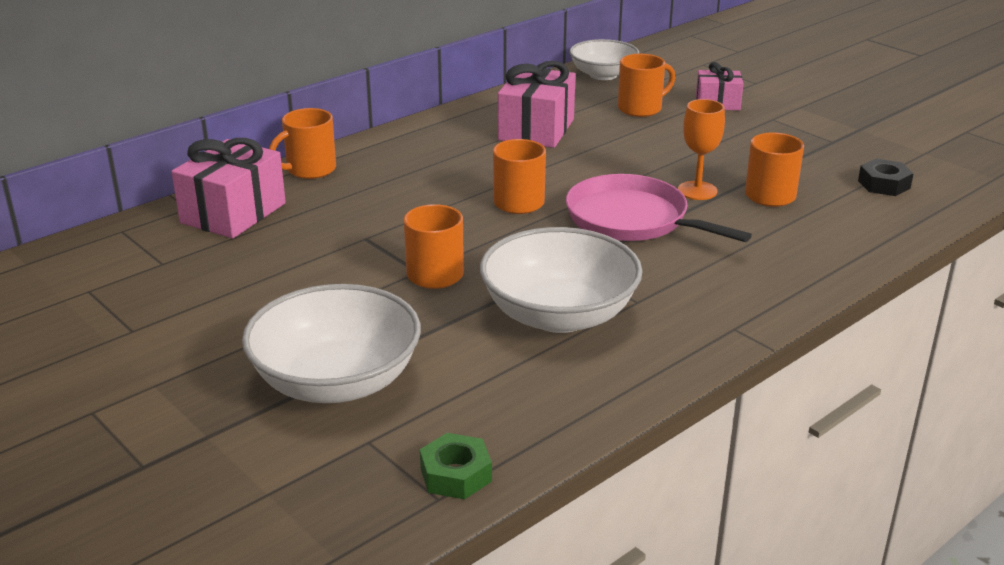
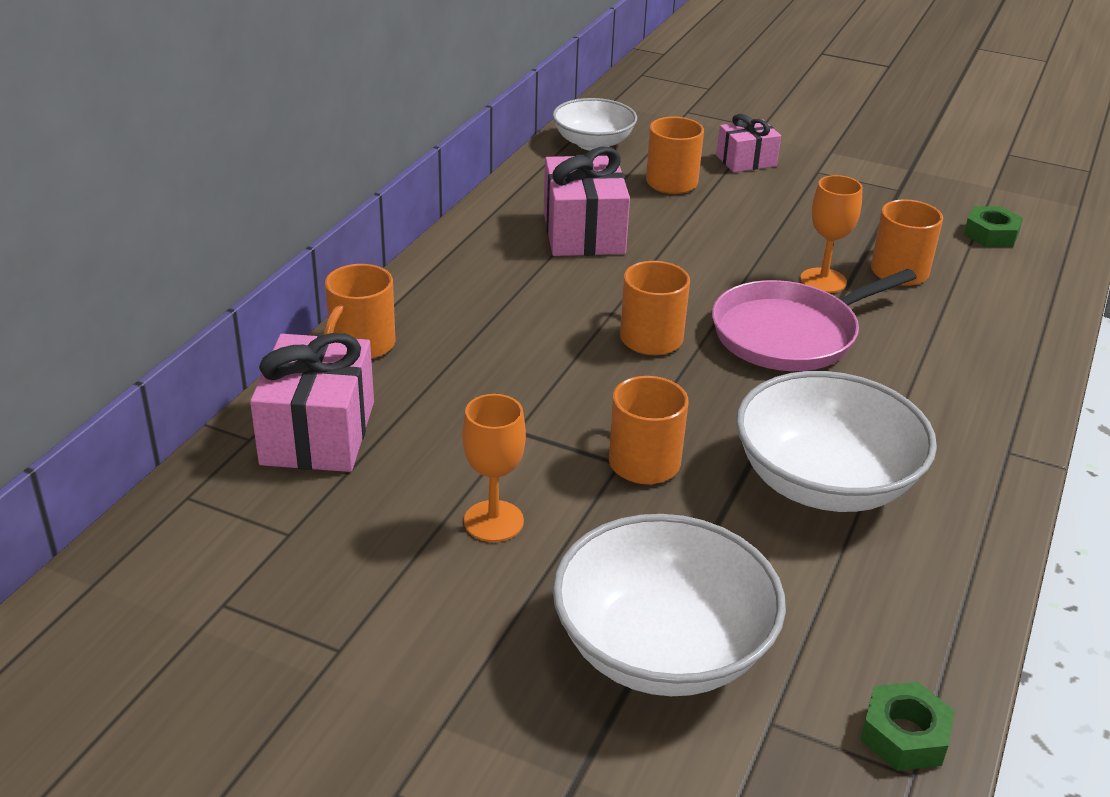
camera: 25 degrees left, 5 degrees up
pink pan [566,174,752,242] -> pink pan turned 45 degrees counterclockwise [712,269,917,371]
black nut [858,159,914,196] -> green nut [964,206,1023,247]
none -> orange goblet [462,394,526,542]

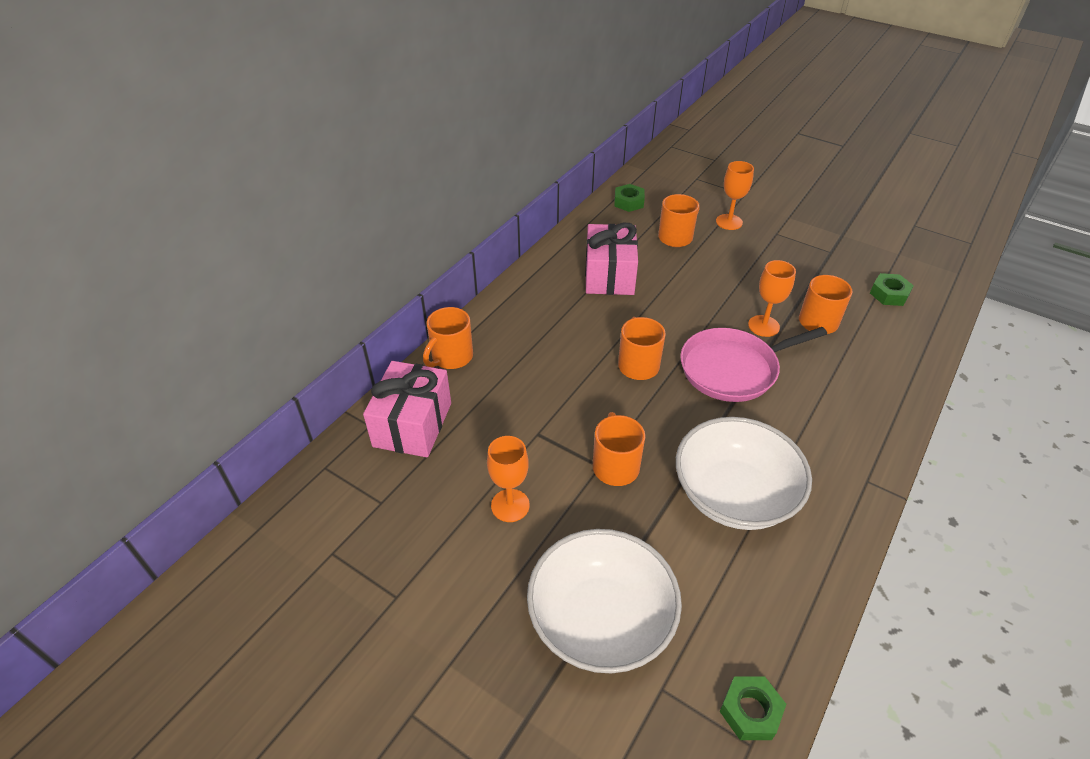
camera: 10 degrees right, 10 degrees up
white bowl [553,98,637,151] -> green nut [614,184,645,212]
pink gift [716,114,781,172] -> orange goblet [716,161,754,230]

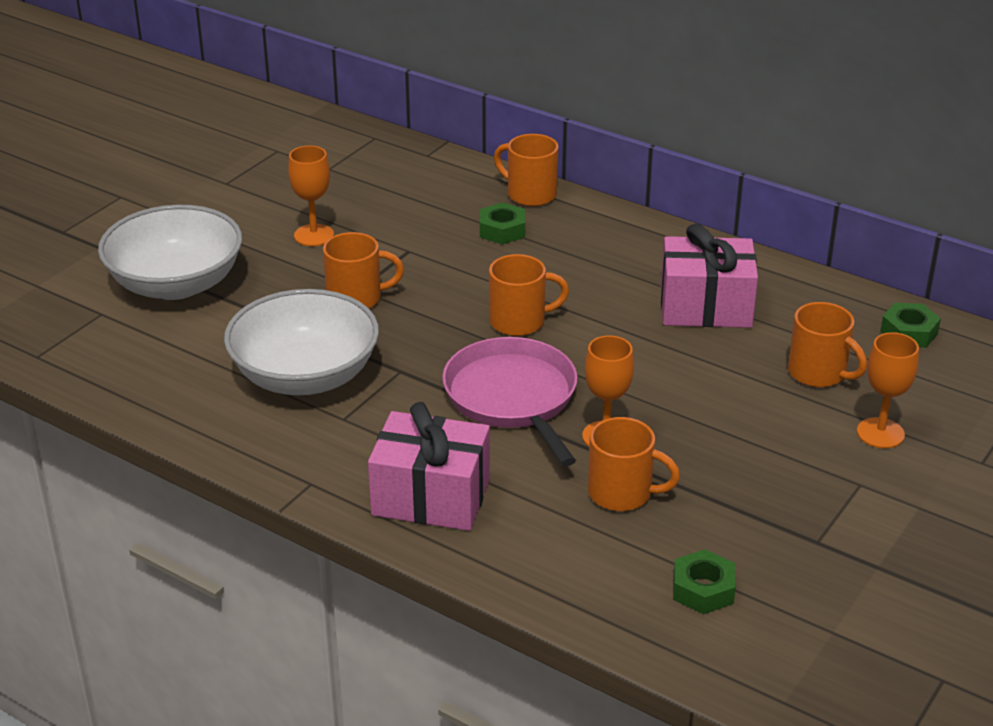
camera: 90 degrees right, 10 degrees down
pink gift [363,361,451,457] -> pink gift moved to [368,402,490,531]
green nut [720,676,786,740] -> green nut moved to [480,202,525,245]

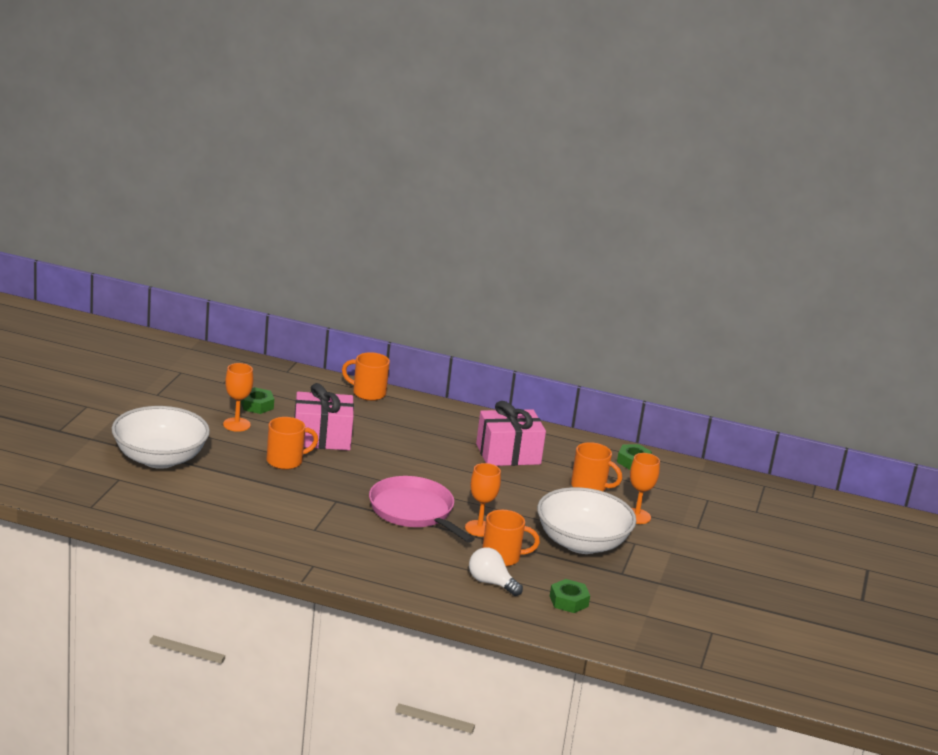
camera: 20 degrees left, 10 degrees down
white bowl [224,289,379,395] -> white bowl moved to [537,487,636,554]
pink gift [368,402,490,531] -> pink gift moved to [294,383,354,450]
green nut [480,202,525,245] -> green nut moved to [241,387,274,414]
orange mug [489,254,569,336] -> none
none -> white light bulb [469,547,523,596]

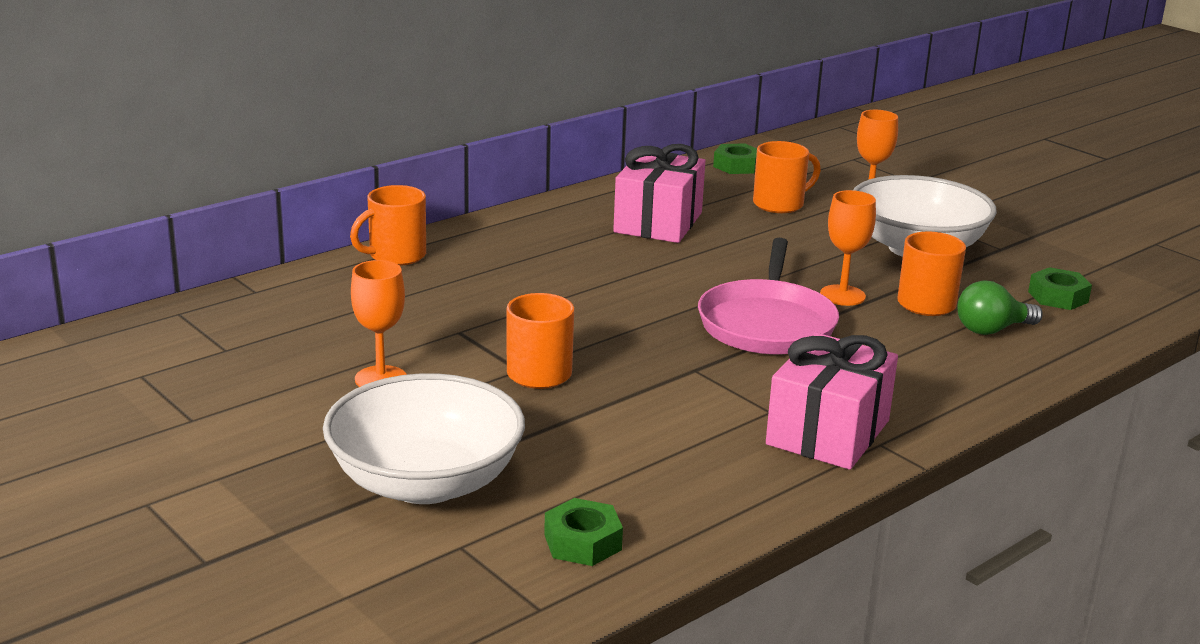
camera: 55 degrees left, 0 degrees up
green nut [241,387,274,414] -> green nut moved to [544,498,623,566]
pink gift [294,383,354,450] -> pink gift moved to [766,333,898,470]
pink pan [369,476,475,543] -> pink pan turned 75 degrees counterclockwise [698,238,839,354]
white light bulb [469,547,523,596] -> green light bulb [957,280,1043,335]

